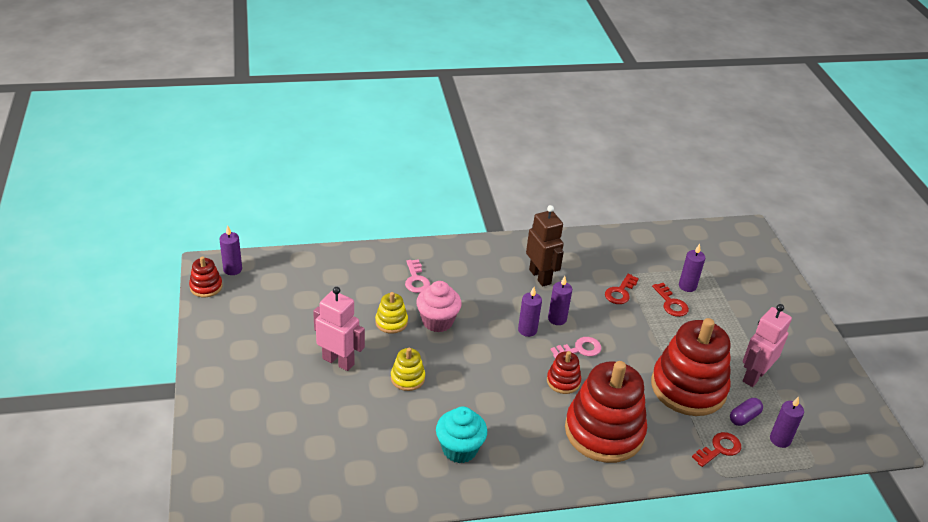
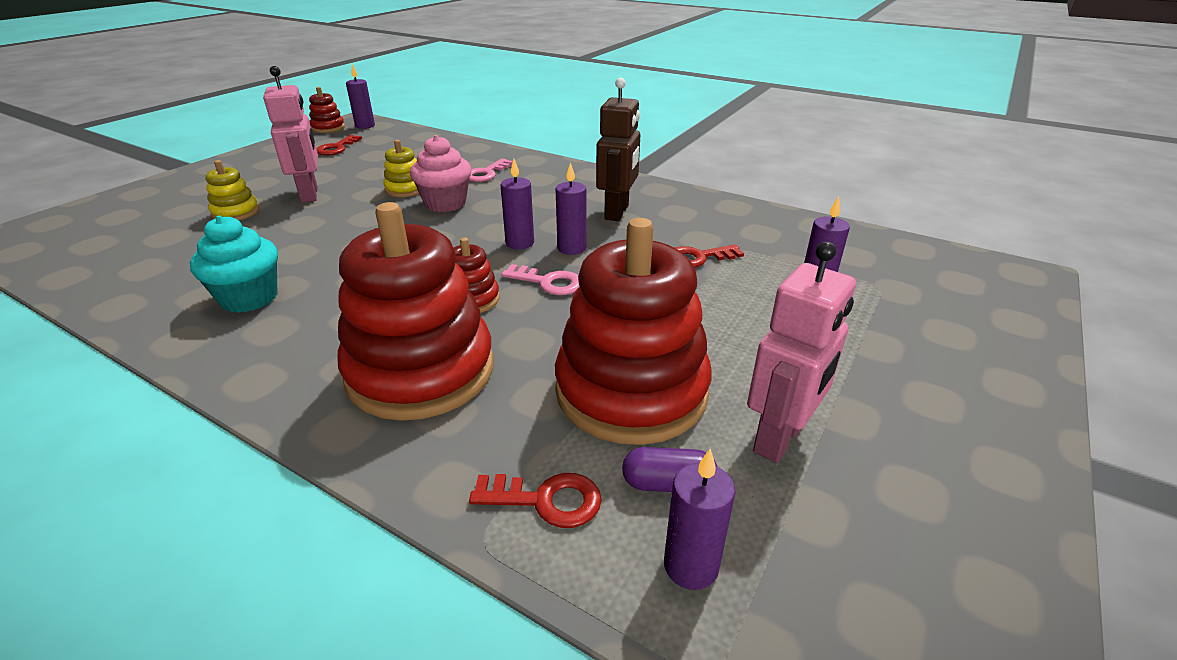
camera: 45 degrees right, 5 degrees down
yellow stacking toy [391,348,425,391] -> yellow stacking toy moved to [205,160,259,220]
red key [652,283,689,317] -> red key moved to [316,135,362,155]
pink robot [743,304,792,387] -> pink robot turned 135 degrees clockwise [747,241,856,463]

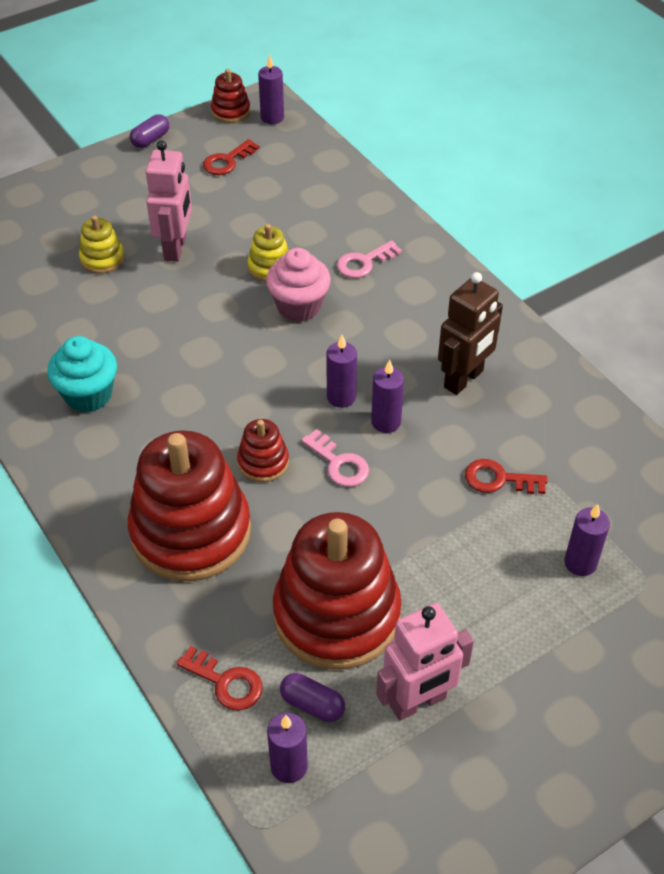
camera: 25 degrees right, 15 degrees up
none -> purple capsule [130,114,169,148]

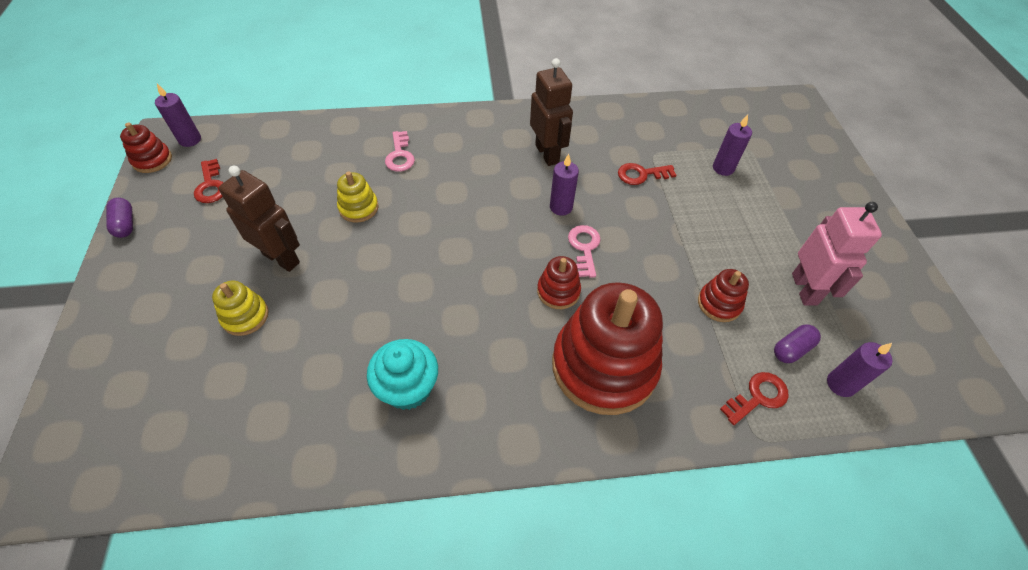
camera: 65 degrees left, 5 degrees up
pink robot [146,140,192,262] -> brown robot [219,166,300,272]
pink cupcake [266,248,331,322] -> none
red stacking toy [273,512,402,670] -> red stacking toy [698,269,749,322], size x0.45
pink key [301,429,369,487] -> pink key turned 75 degrees counterclockwise [568,225,601,278]
purple candle [327,335,357,408] -> none
red key [465,459,548,494] -> red key turned 45 degrees clockwise [618,163,676,185]

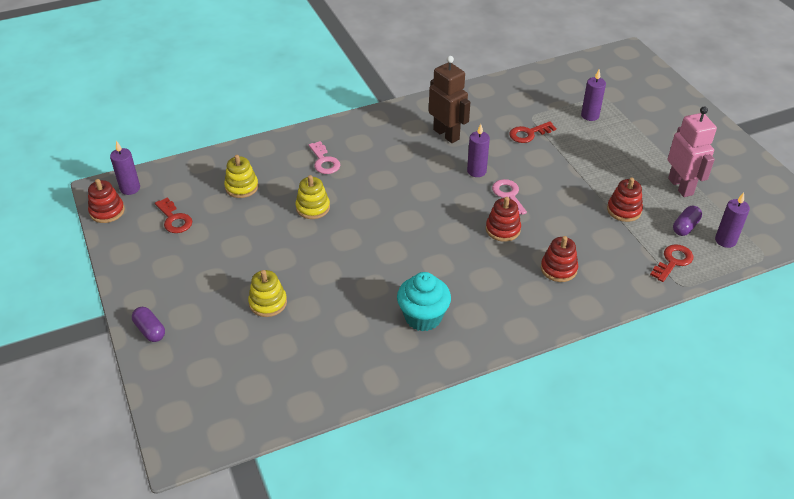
camera: 15 degrees left, 10 degrees down
purple capsule [106,198,133,238] -> purple capsule moved to [132,307,165,342]
brown robot [219,166,300,272] -> none
red stacking toy [552,282,663,415] -> red stacking toy [541,236,578,282], size x0.45
none -> yellow stacking toy [224,155,258,198]

